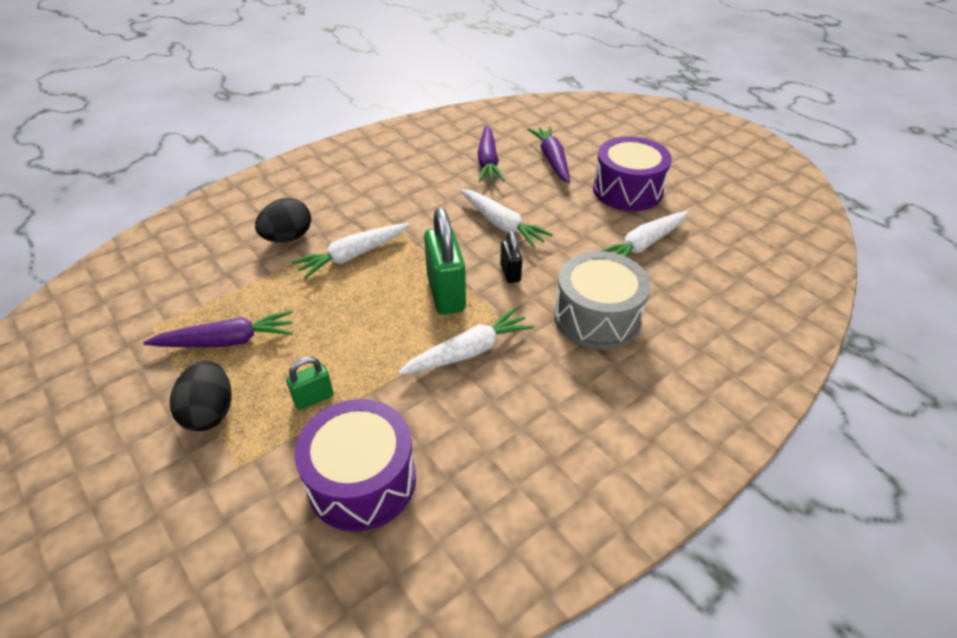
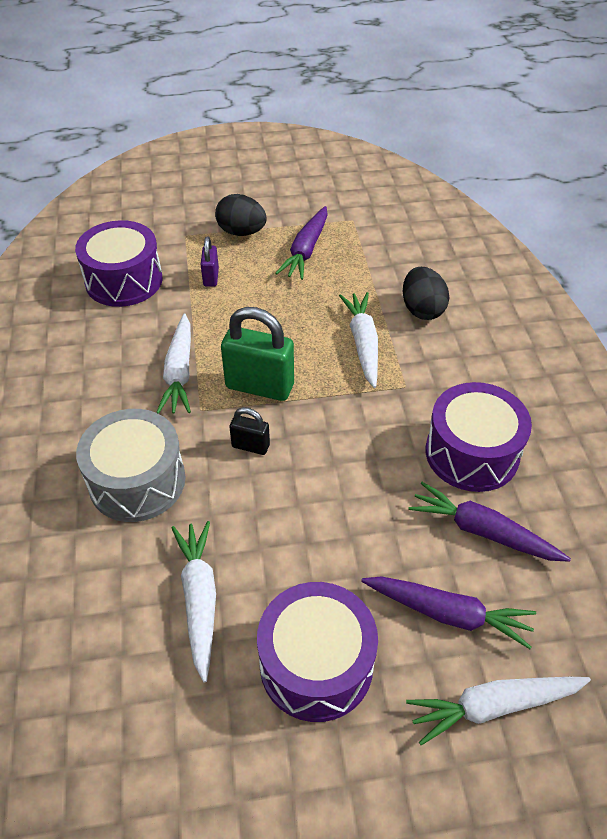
camera: 120 degrees right, 5 degrees up
green padlock [286,356,334,410] -> purple padlock [201,236,219,287]
white carrot [460,189,553,248] -> white carrot moved to [406,677,591,746]
none -> purple drum [426,382,532,492]

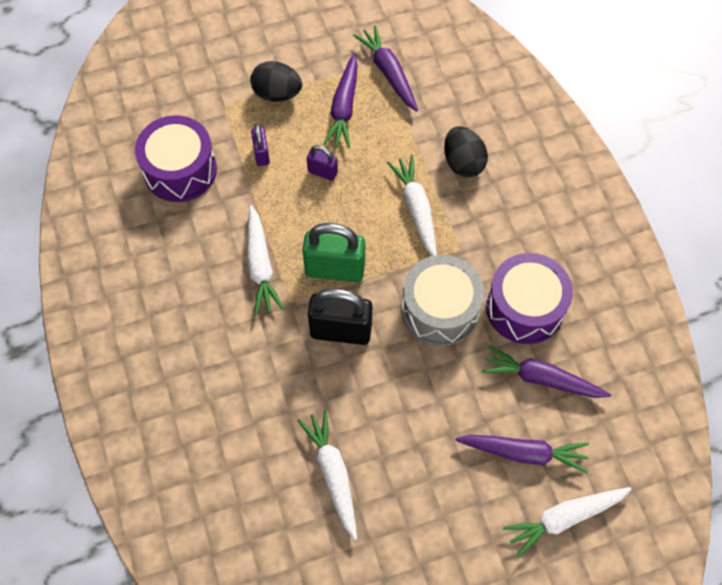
camera: 10 degrees left, 15 degrees up
grey drum [76,409,186,522] -> grey drum moved to [401,255,484,346]
black padlock [229,407,270,455] -> black padlock [308,288,372,345], size x1.92
purple drum [257,582,378,722] -> none
none -> purple padlock [307,145,338,181]
none -> purple carrot [353,25,418,111]

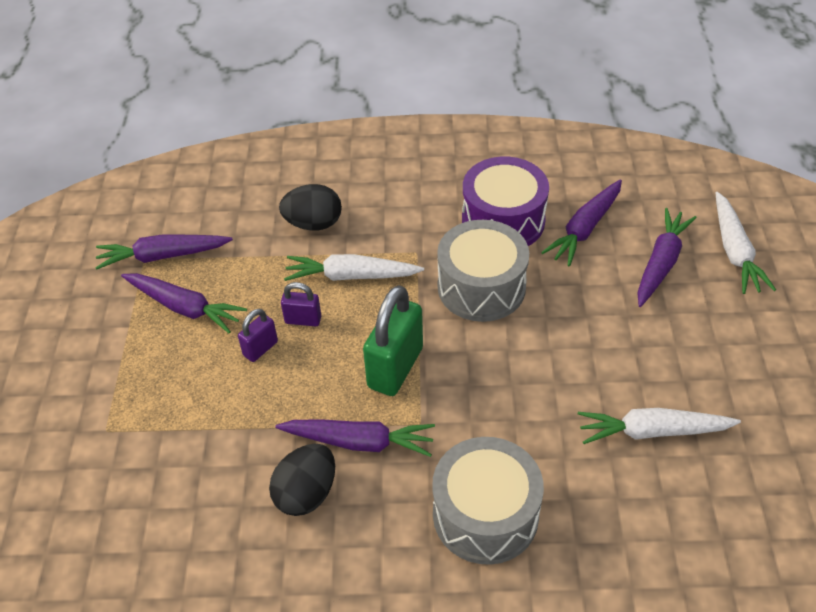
camera: 70 degrees left, 15 degrees down
purple drum [135,115,217,202] -> none
white carrot [247,205,284,315] -> purple carrot [275,419,435,457]
black egg [250,61,302,102] -> black egg moved to [269,444,335,516]
purple padlock [251,124,270,166] -> purple padlock moved to [281,282,321,326]
black padlock [308,288,372,345] -> none
none -> grey drum [432,437,544,565]

